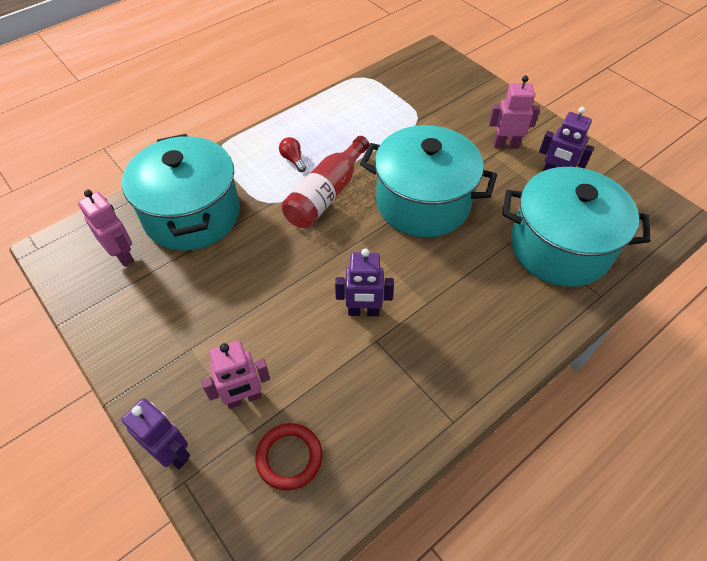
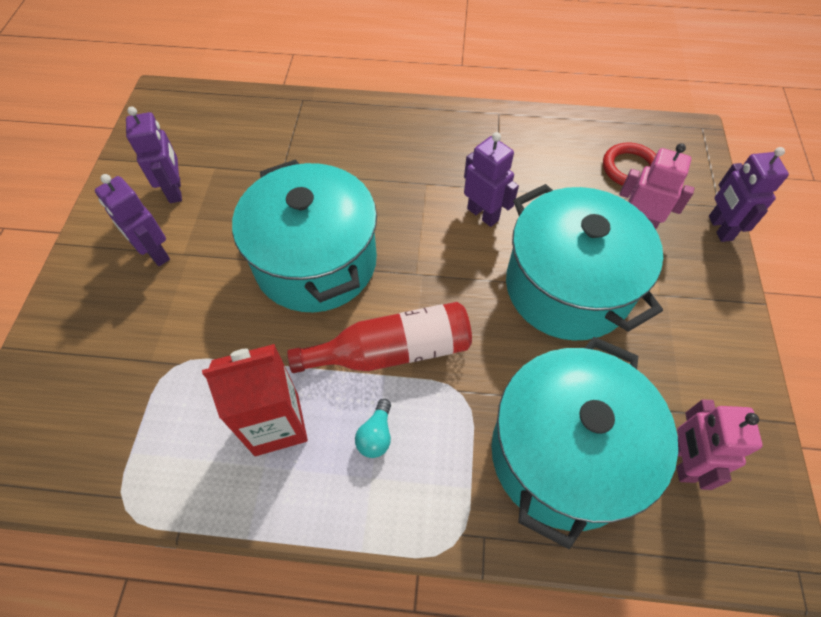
camera: 135 degrees left, 5 degrees up
red light bulb [279,137,306,172] -> turquoise light bulb [355,399,391,458]
pink robot [489,75,540,149] -> purple robot [95,174,170,266]
turquoise pot [502,167,650,287] -> turquoise pot moved to [506,184,663,341]
none -> red carton [202,344,308,456]

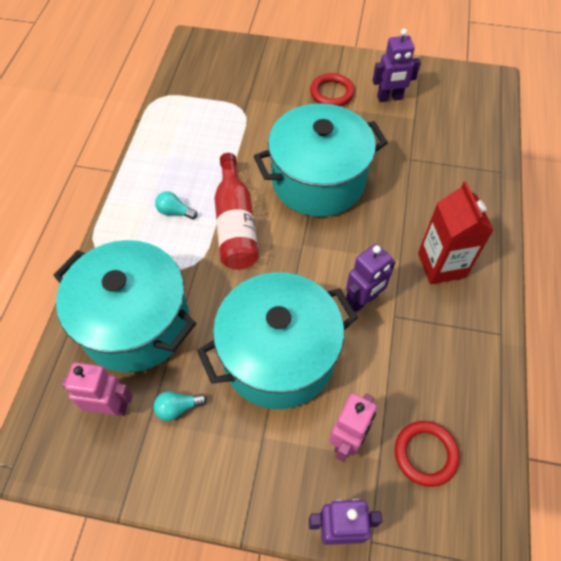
camera: 95 degrees right, 0 degrees up
purple robot [95,174,170,266] -> red ring [310,73,355,106]
red carton [202,344,308,456] -> red carton moved to [418,181,493,284]
none -> turquoise light bulb [153,391,207,421]

